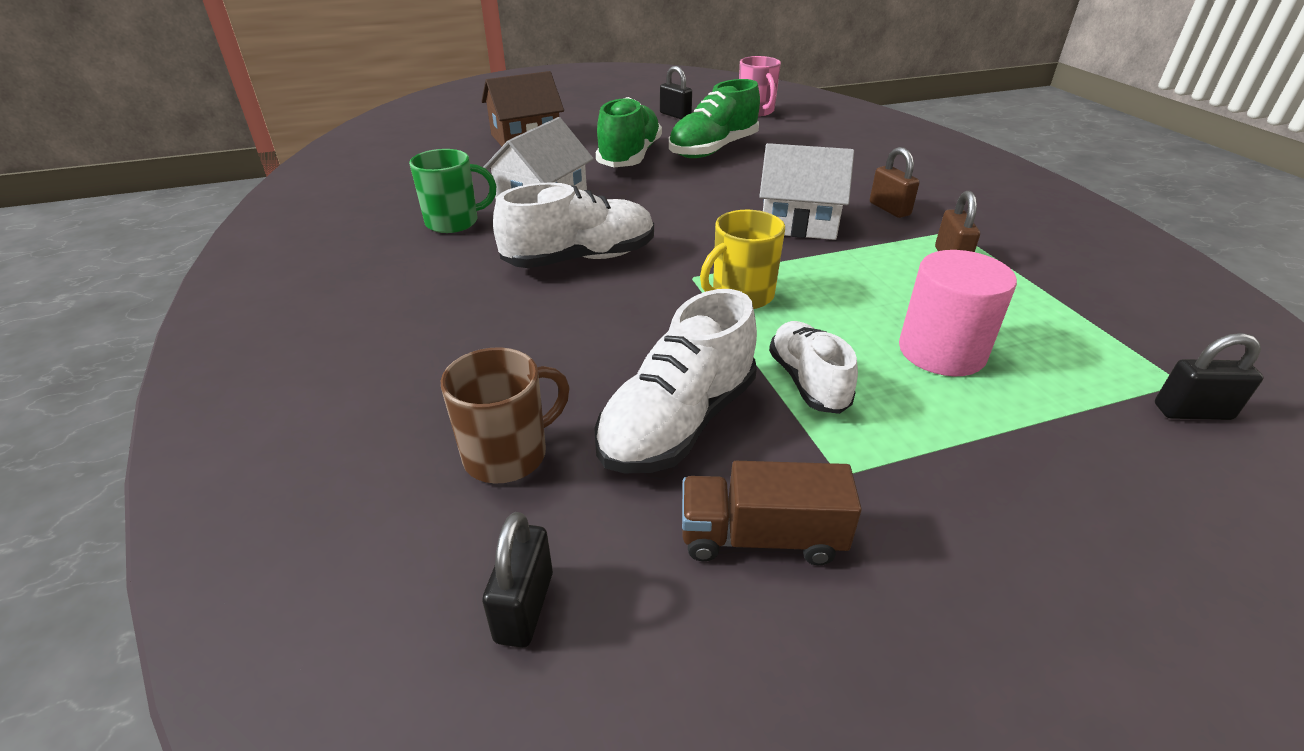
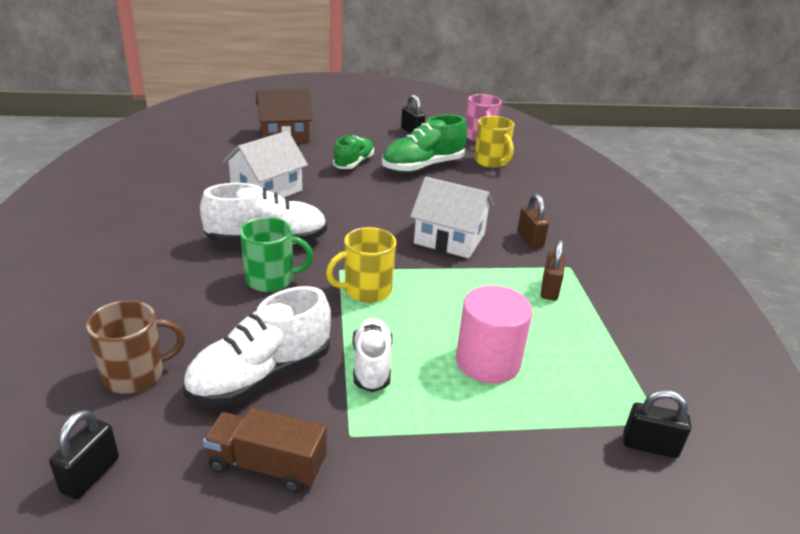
camera: 10 degrees right, 5 degrees down
green mug [409,149,496,233] -> green mug moved to [240,217,313,292]
green shoe [596,97,662,167] -> green shoe [333,135,374,169], size x0.64
none -> yellow mug [474,116,514,168]

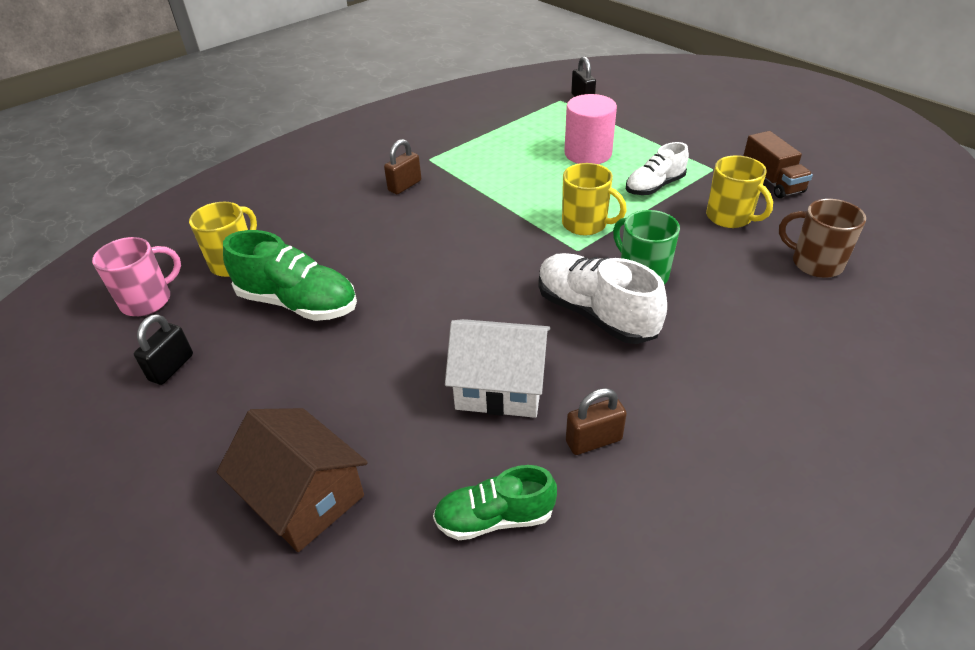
camera: 120 degrees left, 10 degrees up
black padlock [49,410,119,499] -> none
white shoe [183,286,331,406] -> yellow mug [706,155,773,228]
green shoe [333,135,374,169] -> green shoe moved to [433,465,557,540]
white house [410,177,494,258] -> none
brown padlock [541,240,565,301] -> brown padlock moved to [566,388,627,455]

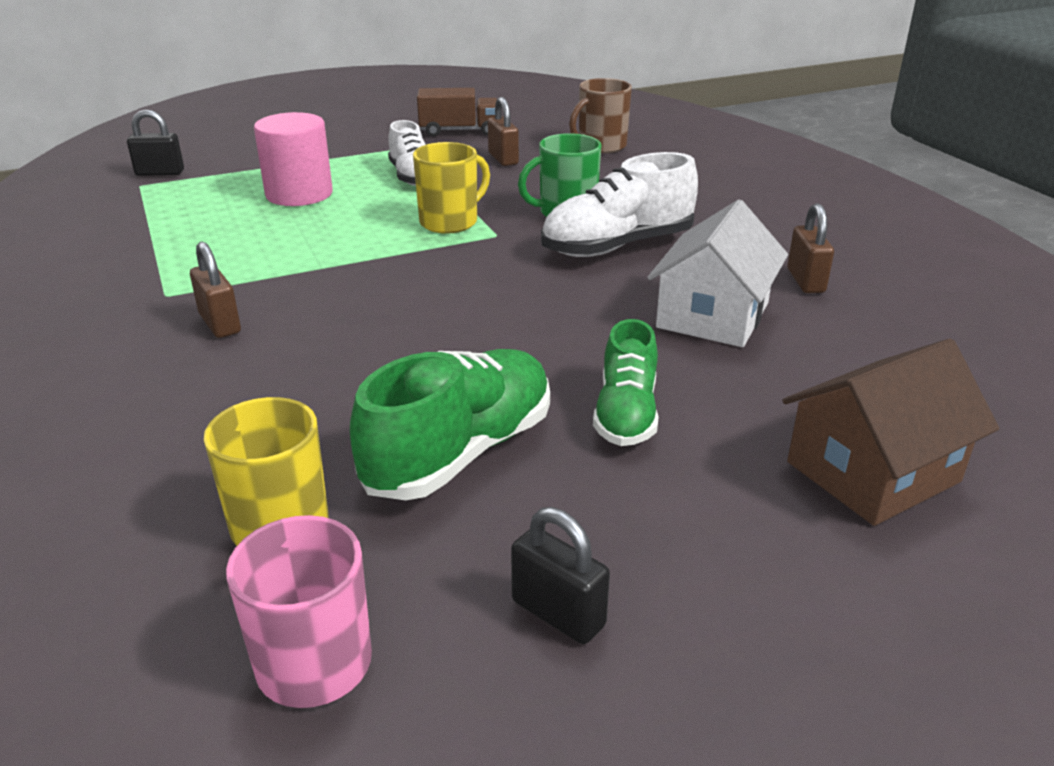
camera: 75 degrees left, 10 degrees down
green shoe [433,465,557,540] -> green shoe moved to [593,319,659,446]
yellow mug [706,155,773,228] -> brown padlock [488,97,519,166]

